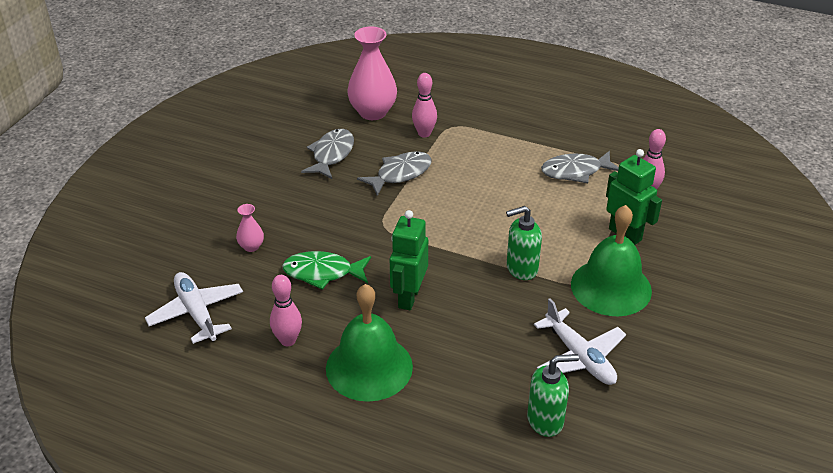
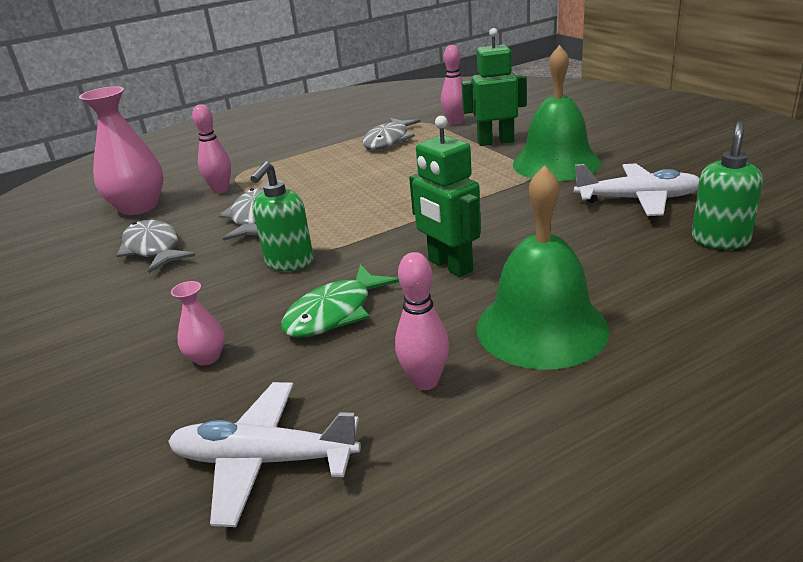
camera: 50 degrees left, 10 degrees down
green soap dispenser [506,206,542,280] -> green soap dispenser moved to [250,161,313,271]

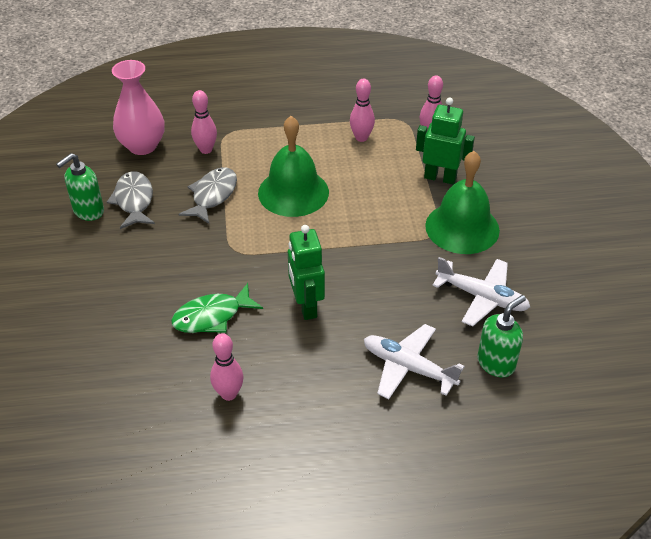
camera: 20 degrees right, 15 degrees up
white plane [168,382,361,527] -> white plane moved to [364,324,465,399]
pink vase [171,281,225,365] -> none
green soap dispenser [250,161,313,271] -> green soap dispenser moved to [56,153,104,221]
grey fish [362,118,421,150] -> pink bowling pin [350,78,375,142]
green bell [476,165,609,370] -> green bell moved to [258,116,329,217]

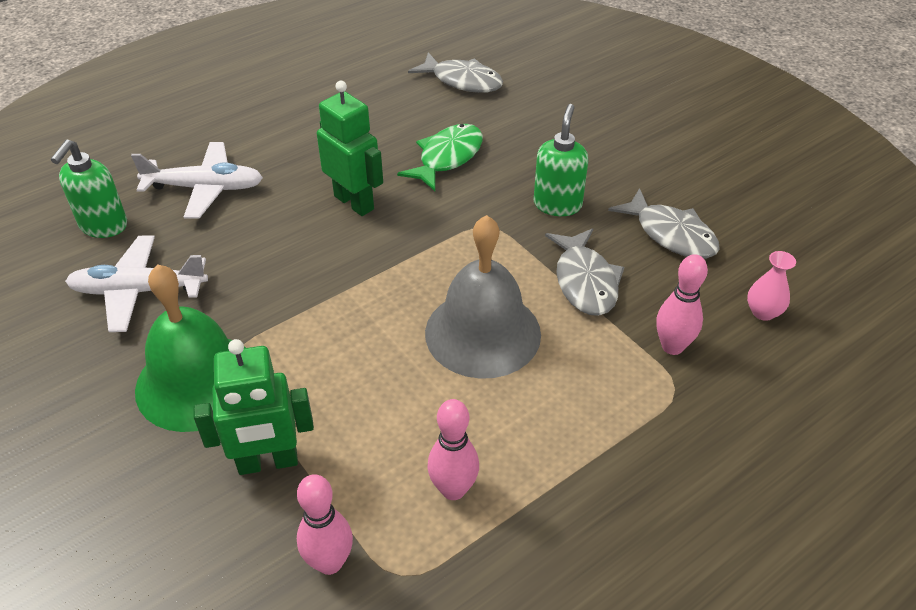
camera: 150 degrees right, 0 degrees up
green soap dispenser [56,153,104,221] -> green soap dispenser moved to [534,104,588,216]
pink vase [112,60,164,155] -> pink vase [747,251,796,321], size x0.47
pink bowling pin [210,333,243,401] -> none
green bell [258,116,329,217] -> grey bell [425,215,541,379]
none -> grey fish [408,52,503,93]

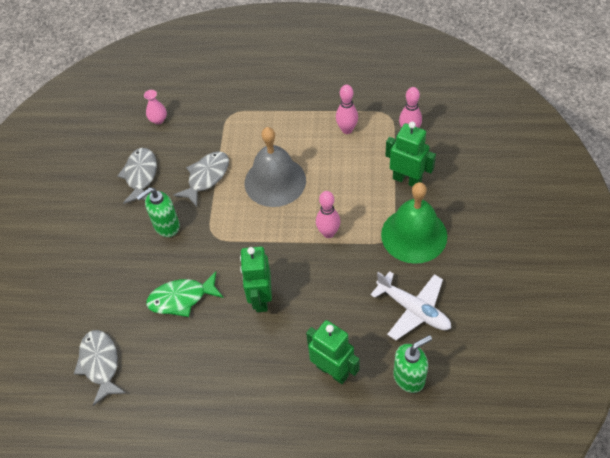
camera: 135 degrees left, 10 degrees up
white plane [131,142,263,219] -> green robot [306,320,360,384]
pink bowling pin [656,254,708,355] -> pink bowling pin moved to [316,191,340,238]

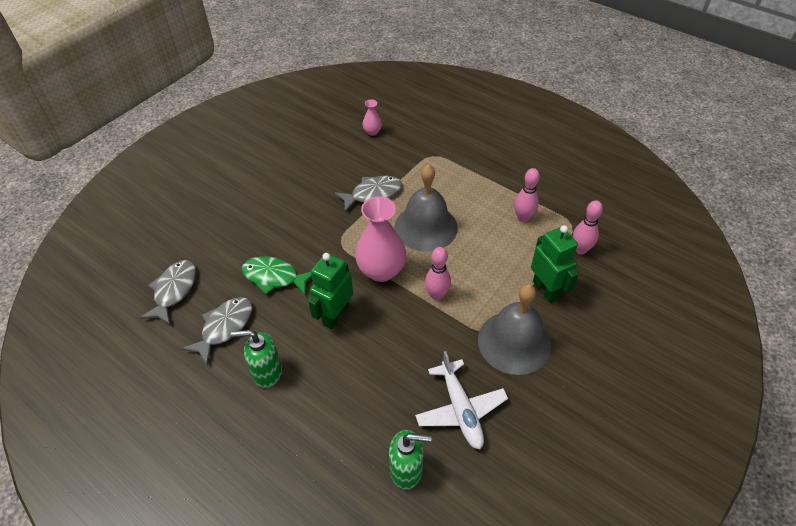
camera: 30 degrees right, 5 degrees down
grey fish [117,148,157,204] -> grey fish moved to [181,297,253,366]
green soap dispenser [137,187,180,237] -> green soap dispenser moved to [231,330,282,388]
green robot [306,320,360,384] -> none
green bell [381,182,447,264] -> grey bell [478,284,551,375]
none -> pink vase [355,197,406,282]

